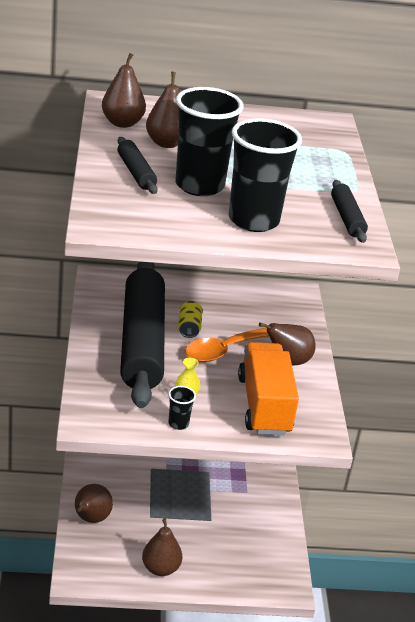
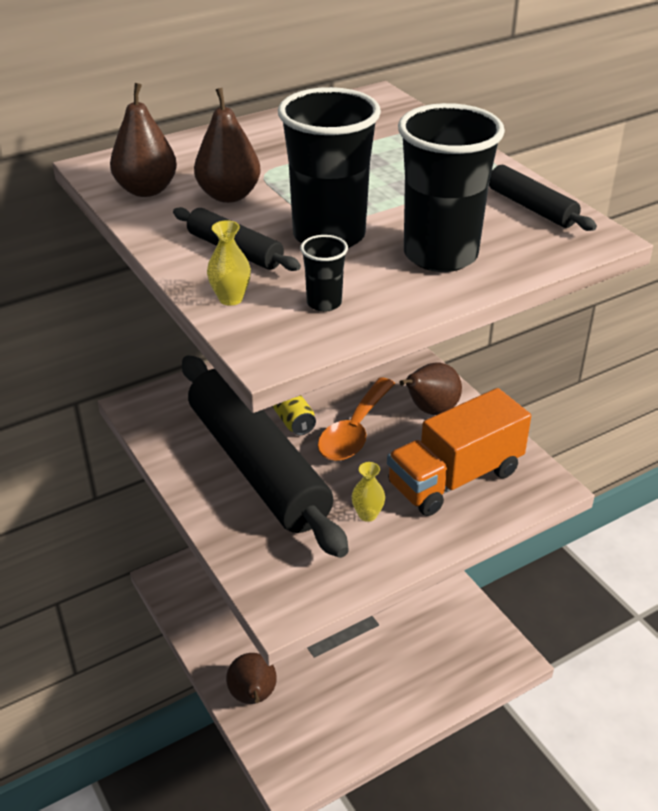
camera: 25 degrees left, 5 degrees up
brown pear [142,518,182,576] -> none
black cup [168,386,196,430] -> black cup moved to [300,235,348,312]
orange truck [238,342,299,435] -> orange truck turned 90 degrees counterclockwise [387,388,531,516]
none -> yellow vase [207,220,251,306]

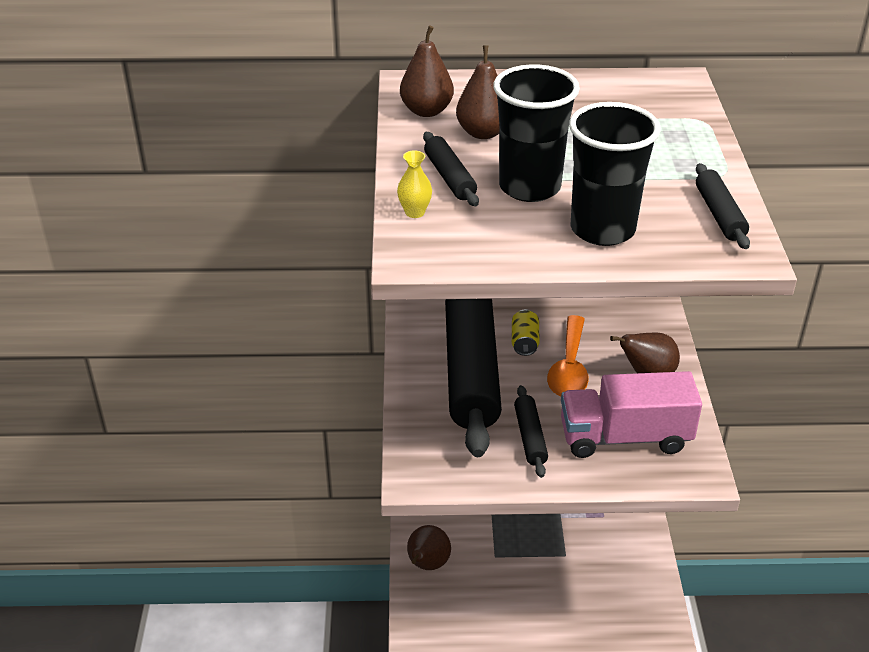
camera: 30 degrees right, 0 degrees up
black cup [300,235,348,312] -> none
orange spoon [318,377,395,461] -> orange spoon turned 45 degrees counterclockwise [547,315,589,397]
yellow vase [352,462,385,522] -> black rolling pin [514,385,548,478]
orange truck [387,388,531,516] -> pink truck [561,371,702,458]

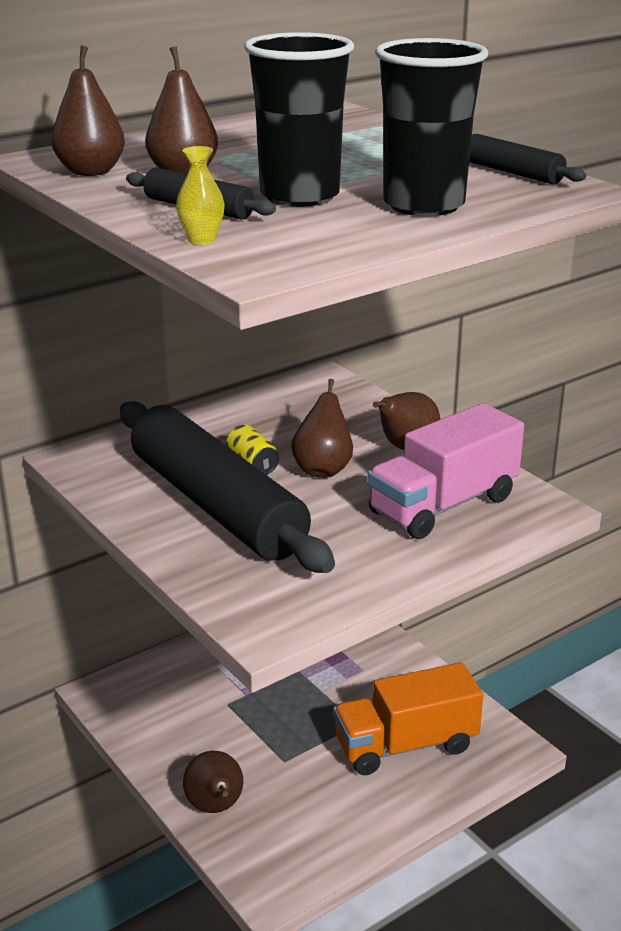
camera: 35 degrees left, 10 degrees down
black rolling pin [514,385,548,478] -> none
orange spoon [547,315,589,397] -> brown pear [291,379,353,478]
none -> orange truck [333,662,483,775]

